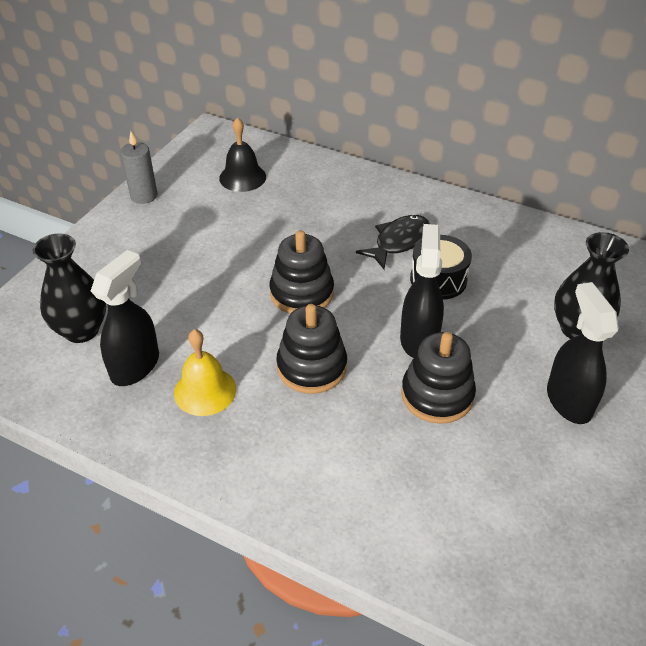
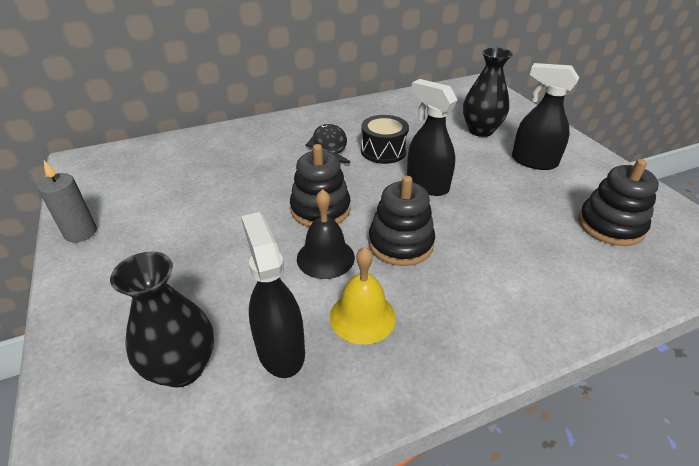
camera: 50 degrees left, 5 degrees down
black bell [219,117,266,192] -> black bell moved to [297,189,355,279]
black stacking toy [401,332,476,424] -> black stacking toy moved to [578,159,659,246]

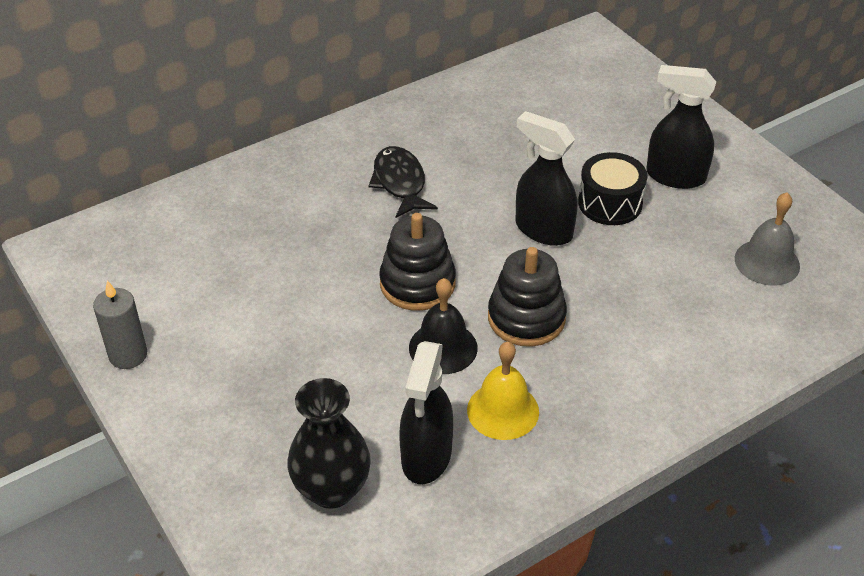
camera: 10 degrees left, 5 degrees up
black spray bottle [241,212,305,378] -> black spray bottle turned 135 degrees counterclockwise [399,341,453,484]
black drum [361,115,409,164] -> black drum moved to [578,152,648,225]
black vase [463,47,513,137] -> none
black stacking toy [578,159,659,246] -> grey bell [735,192,800,286]

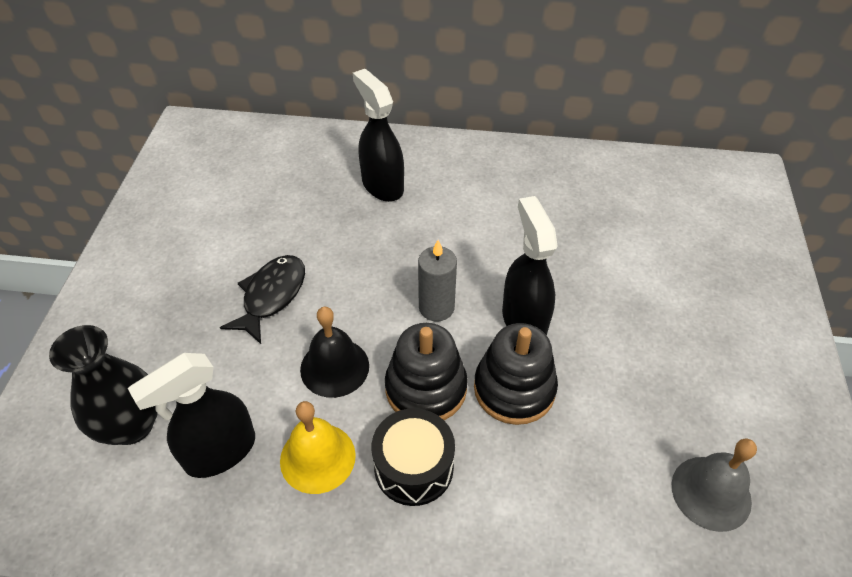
camera: 40 degrees right, 5 degrees up
grey candle [93,280,147,369] -> grey candle moved to [418,240,457,322]
black fish [369,146,438,218] -> black fish moved to [220,255,305,344]
black stacking toy [379,213,456,311] -> black stacking toy moved to [474,323,558,425]
black drum [578,152,648,225] -> black drum moved to [372,408,455,506]
black spray bottle [646,65,716,189] -> black spray bottle moved to [353,69,404,202]

